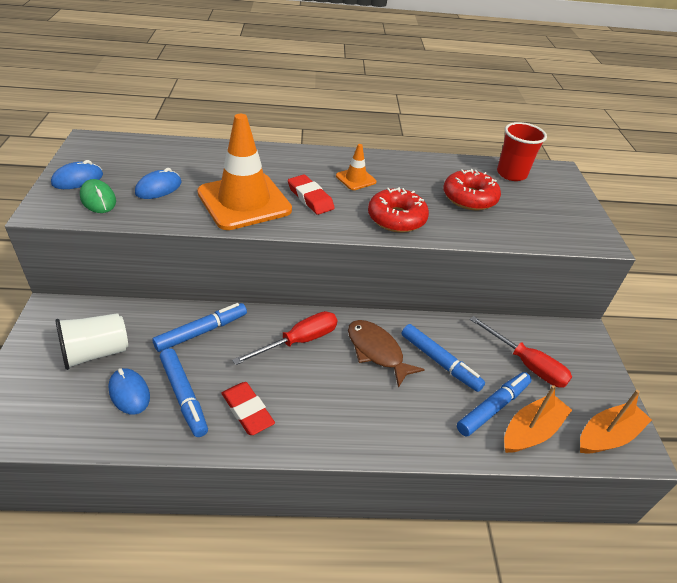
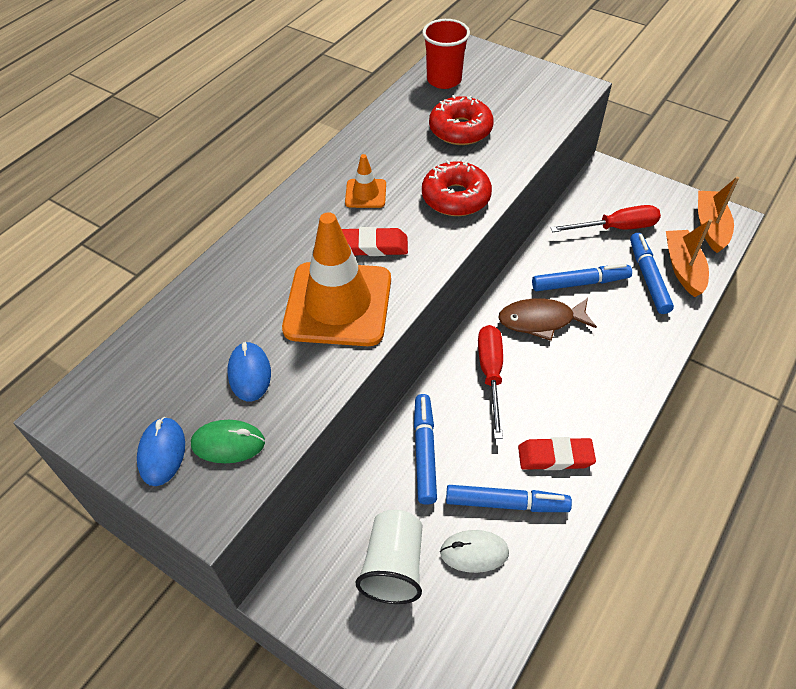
camera: 50 degrees left, 10 degrees up
blue mouse [108,368,150,414] -> white mouse [440,530,509,573]

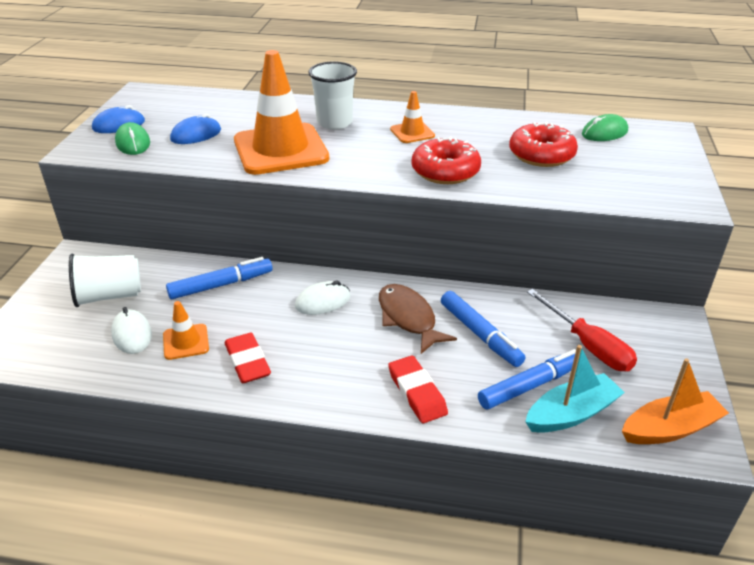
camera: 65 degrees right, 15 degrees down
red eraser [342,227,408,256] -> red eraser moved to [388,355,448,423]
red cup [422,19,470,89] -> green mouse [582,114,628,141]
blue marker [446,485,572,512] -> orange traffic cone [163,301,209,360]
red screwdriver [478,325,503,439] -> white mouse [295,280,351,315]
orange boat [666,219,712,297] -> turquoise boat [525,345,625,433]
none -> white cup [308,62,357,130]

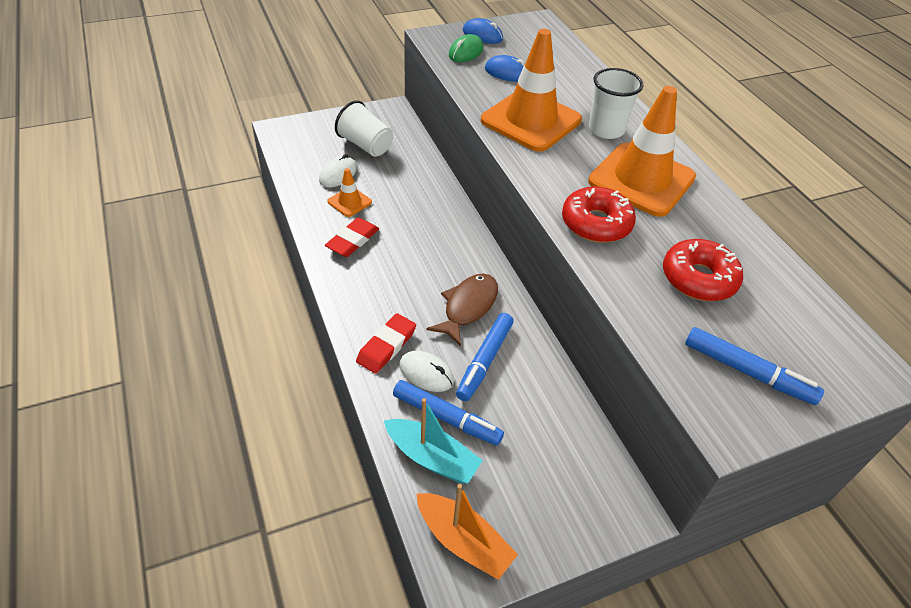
camera: 55 degrees right, 10 degrees up
blue marker [166,257,273,299] -> blue marker moved to [685,327,824,405]
white mouse [295,280,351,315] -> white mouse moved to [399,351,454,392]
orange traffic cone [390,91,435,143] -> orange traffic cone [588,86,696,217], size x2.21
red screwdriver [527,289,637,371] -> none
green mouse [582,114,628,141] -> none

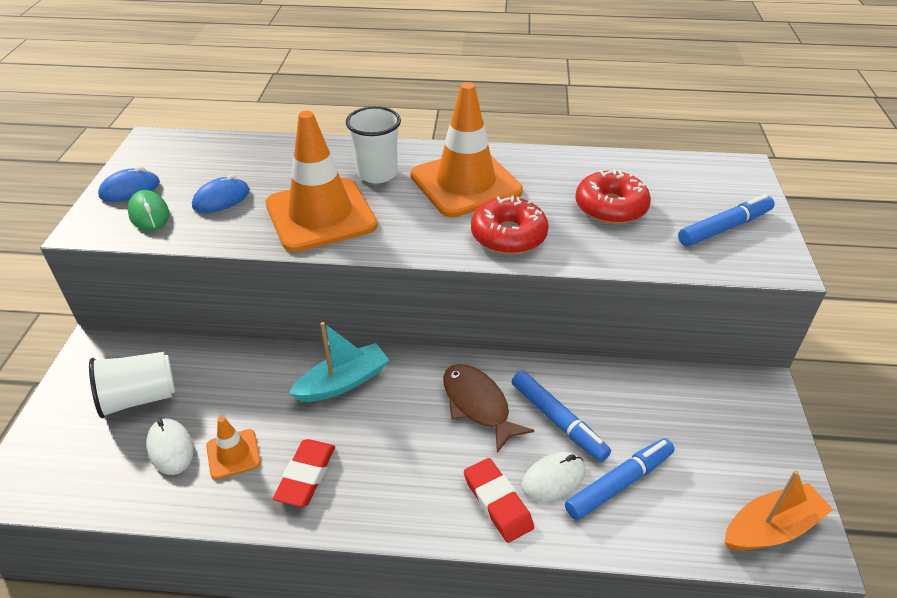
camera: 60 degrees left, 5 degrees down
red eraser [325,217,379,257] -> red eraser turned 45 degrees clockwise [273,439,335,507]
turquoise boat [384,398,483,484] -> turquoise boat moved to [289,322,389,402]

